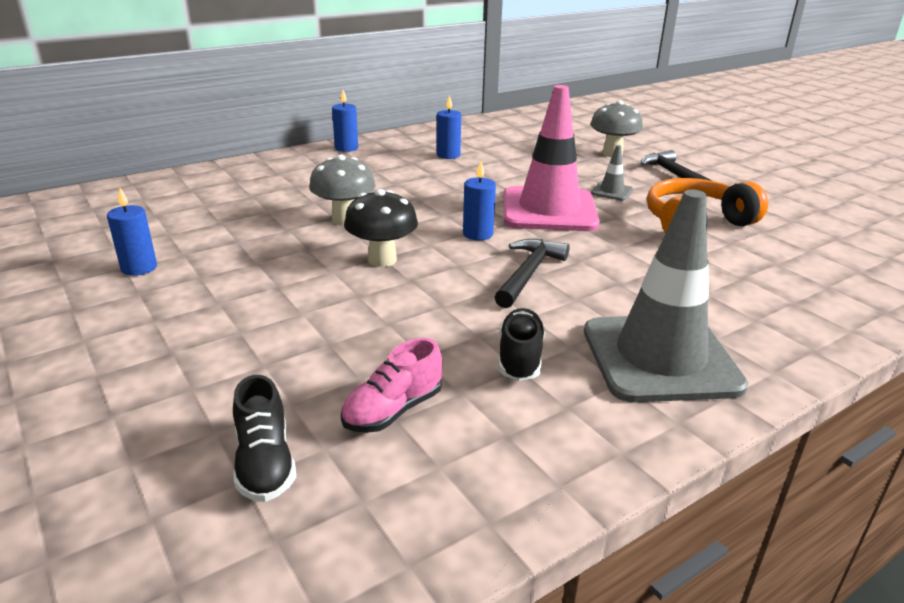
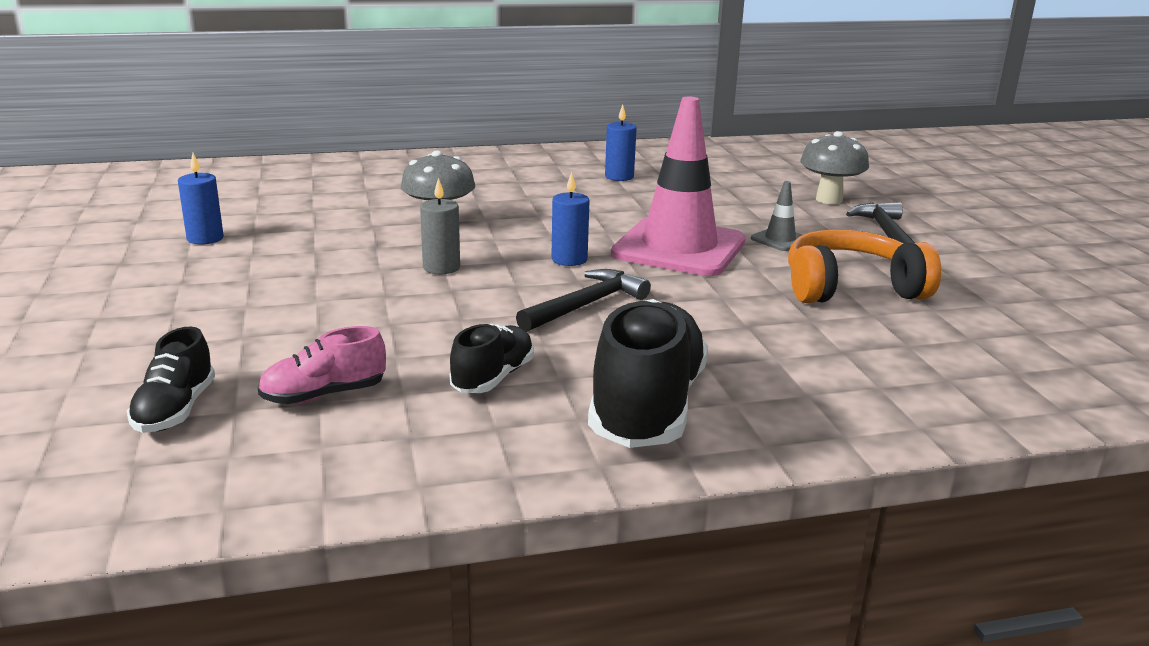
camera: 20 degrees right, 5 degrees down
blue candle [332,90,358,152] -> none
black mushroom [344,189,418,267] -> grey candle [420,178,460,274]
grey traffic cone [584,189,748,402] -> black shoe [588,299,708,448]

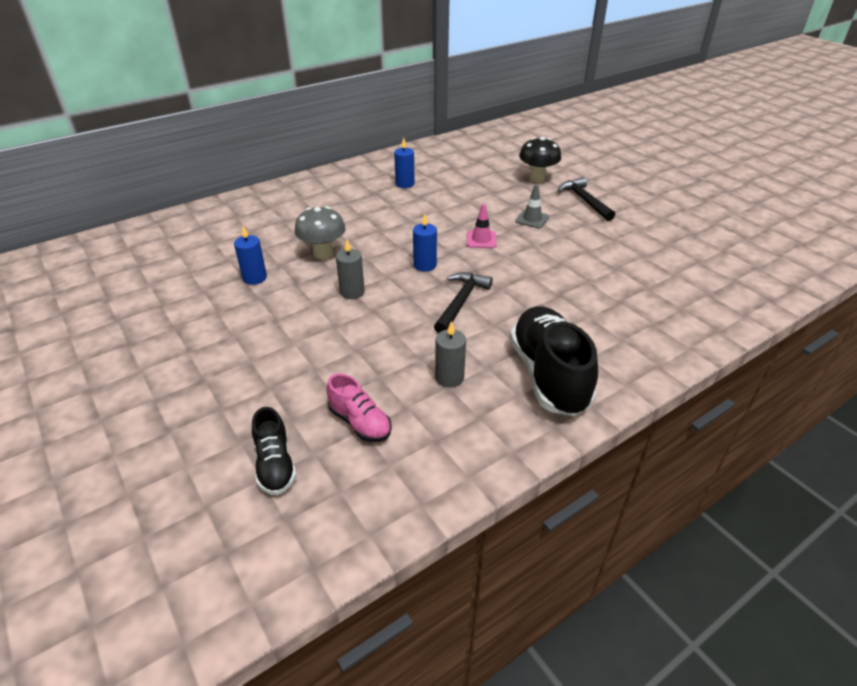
camera: 20 degrees left, 15 degrees up
blue candle [178,153,224,244] -> blue candle moved to [234,226,267,285]
pink shoe [258,326,386,404] -> pink shoe turned 90 degrees counterclockwise [327,373,392,442]
black shoe [449,324,534,393] -> grey candle [435,321,466,388]
pink traffic cone [611,97,746,276] -> pink traffic cone [467,204,497,248], size x0.41
orange headphones [788,229,941,303] -> none
grey mushroom [800,131,869,204] -> black mushroom [519,137,561,183]

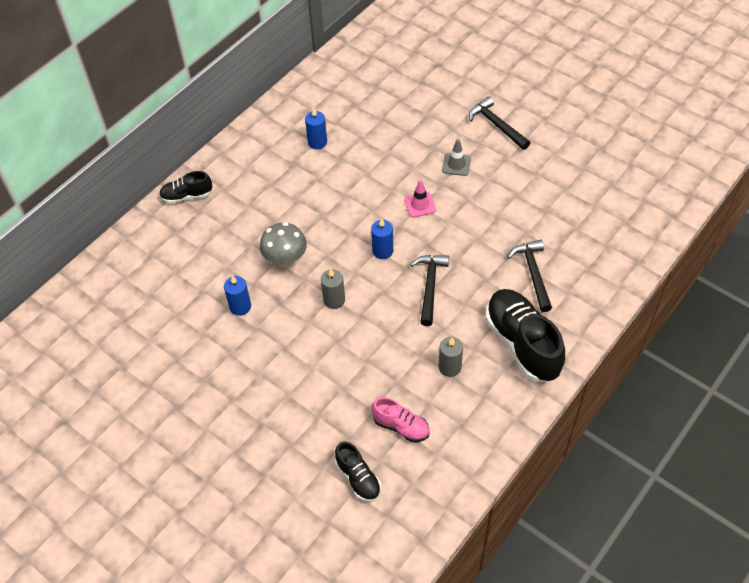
camera: 15 degrees left, 15 degrees up
black mushroom [519,137,561,183] -> none
none -> black shoe [159,171,212,204]
none -> black hammer [507,240,552,312]

